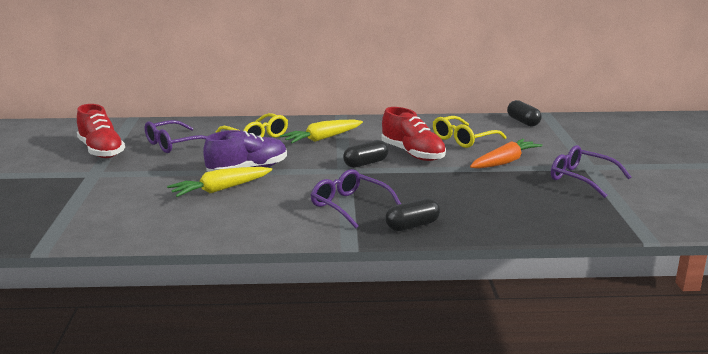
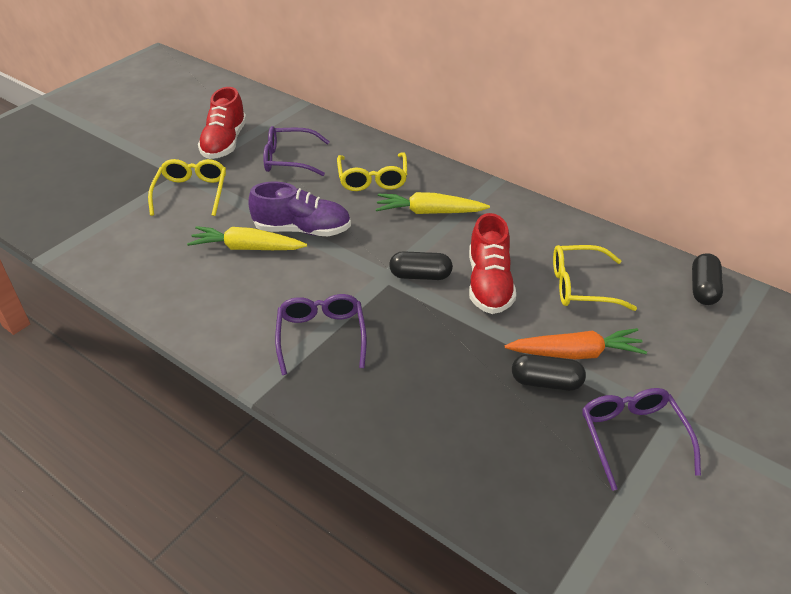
camera: 40 degrees right, 20 degrees up
black capsule [385,198,440,231] -> black capsule moved to [512,354,586,391]
none -> yellow glasses [148,159,226,216]

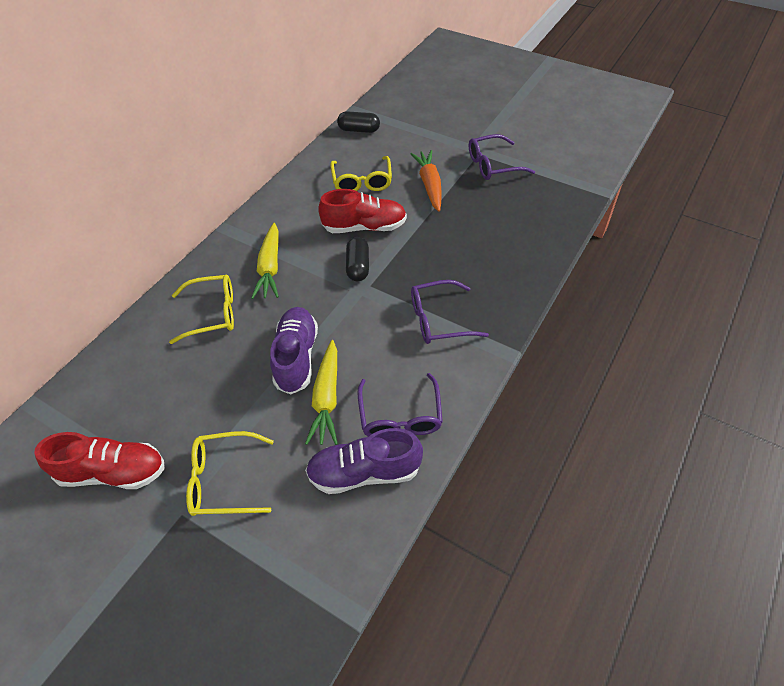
camera: 95 degrees left, 10 degrees up
purple glasses [263,126,330,176] -> purple glasses moved to [357,373,443,437]
black capsule [512,354,586,391] -> none
none -> purple shoe [305,428,423,494]

